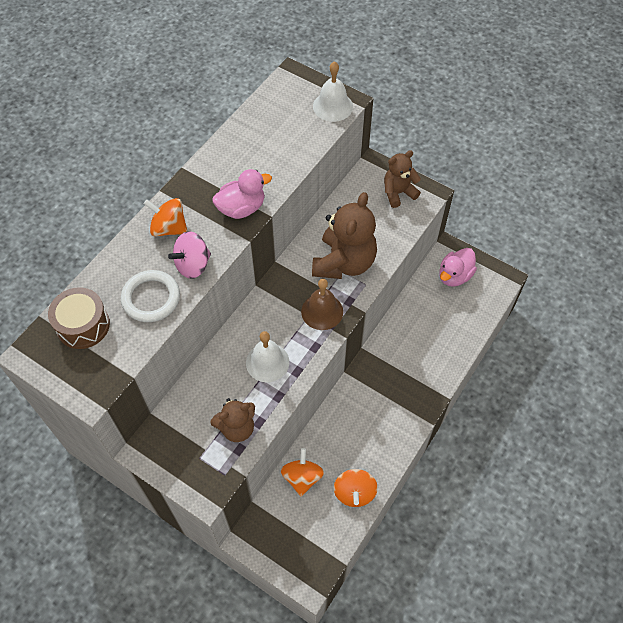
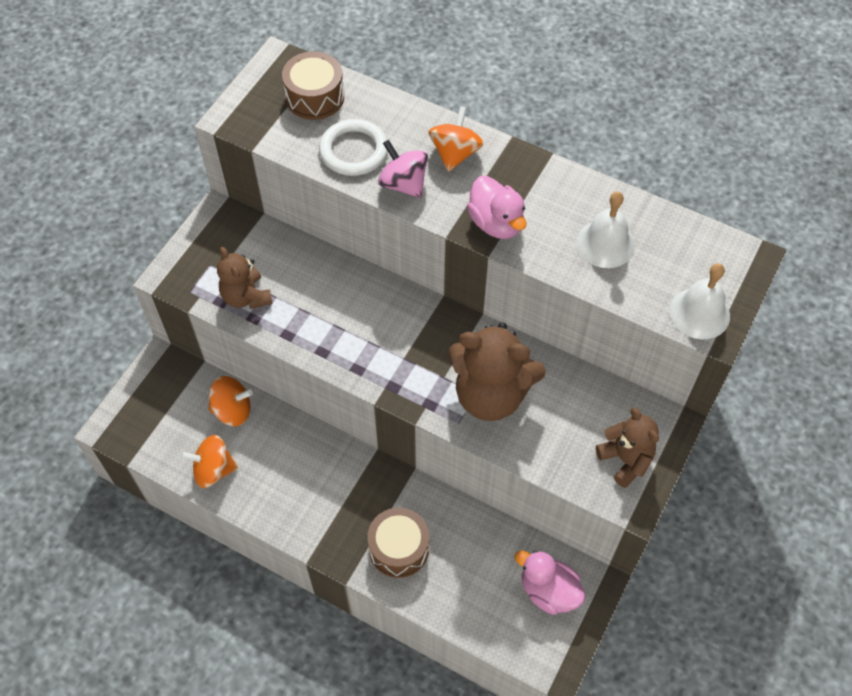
camera: 85 degrees right, 0 degrees up
white bell [246,331,289,382] -> white bell moved to [577,192,635,268]
brown bell [301,279,343,330] -> none
none -> brown drum [367,508,429,578]

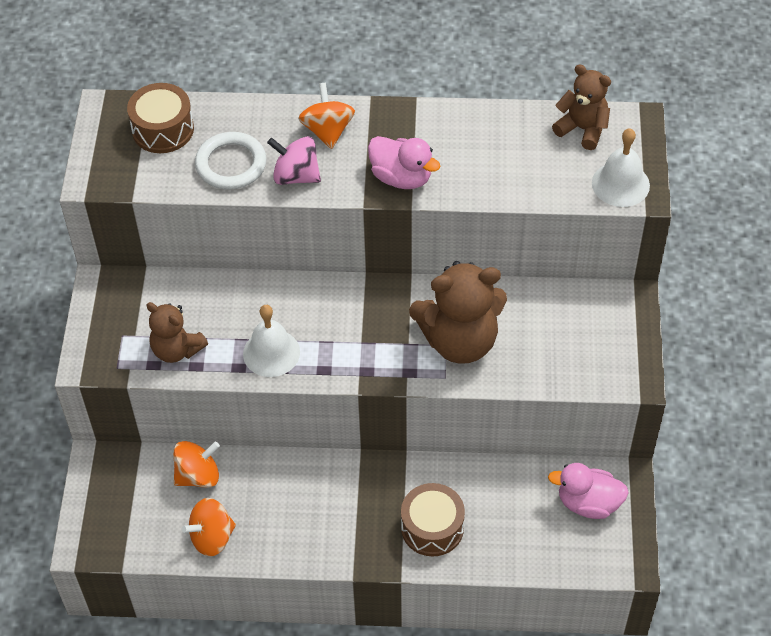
camera: 25 degrees left, 5 degrees down
white bell [577,192,635,268] -> white bell moved to [243,305,300,377]
brown teddy bear [596,407,659,488] -> brown teddy bear moved to [552,64,611,150]

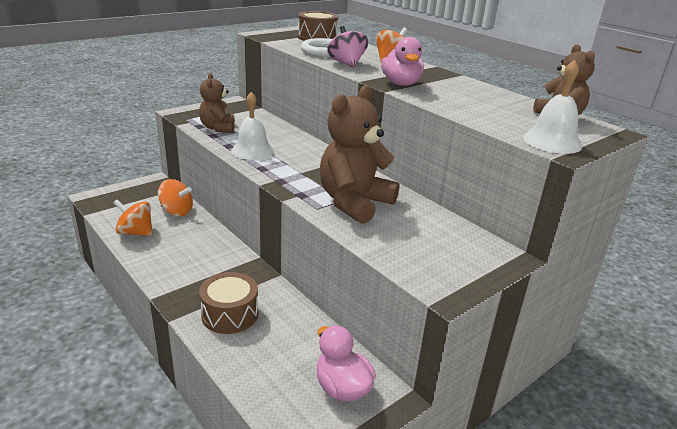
camera: 45 degrees right, 25 degrees down
brown teddy bear [409,261,507,364] -> brown teddy bear turned 90 degrees clockwise [320,85,399,224]

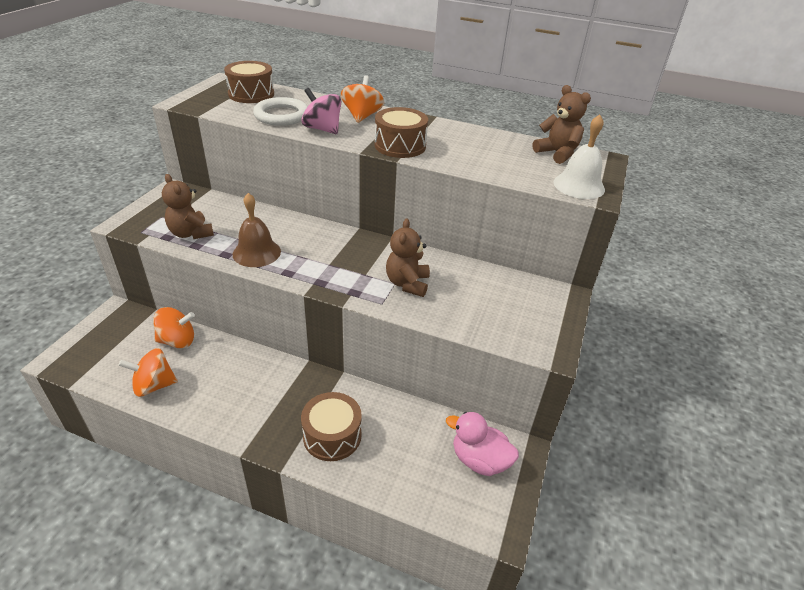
camera: 30 degrees left, 10 degrees up
white bell [231,92,274,160] -> brown bell [233,193,281,267]
brown teddy bear [320,85,399,224] -> brown teddy bear [386,219,430,297], size x0.59
pink duck [381,37,424,86] -> brown drum [375,107,428,158]

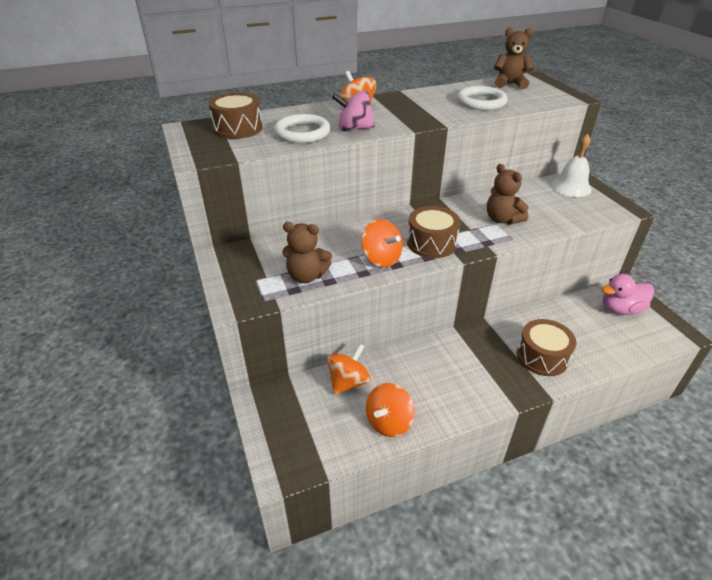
camera: 40 degrees left, 0 degrees up
brown bell [233,193,281,267] -> orange spinning top [361,219,403,267]
brown drum [375,107,428,158] -> brown drum moved to [407,206,461,258]
white bell [553,114,605,199] -> white bell moved to [551,134,592,197]
none -> white ring [457,86,508,110]

